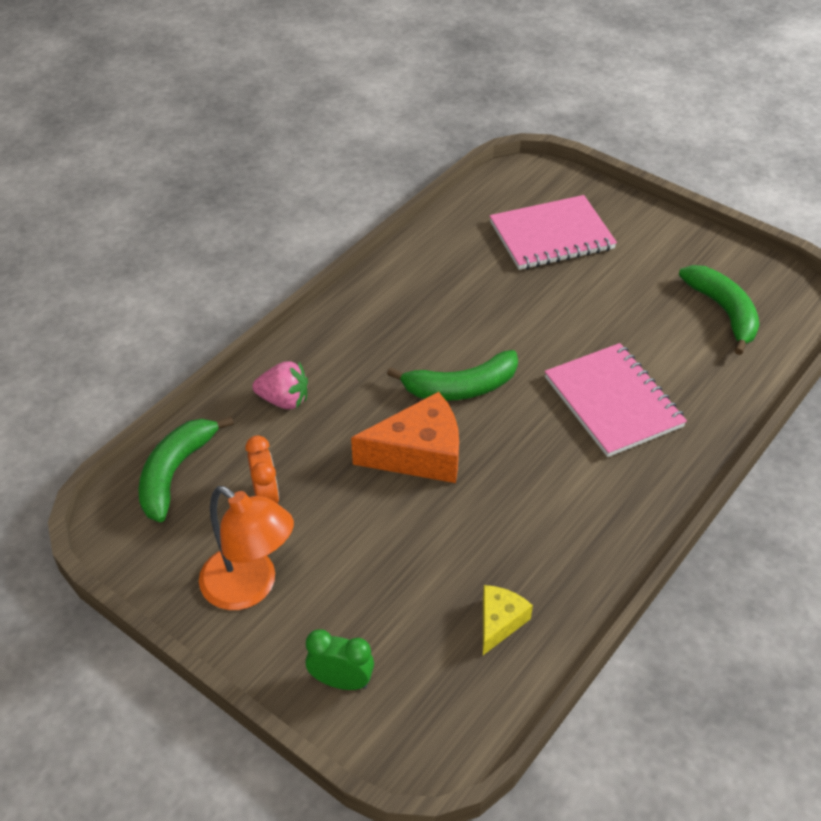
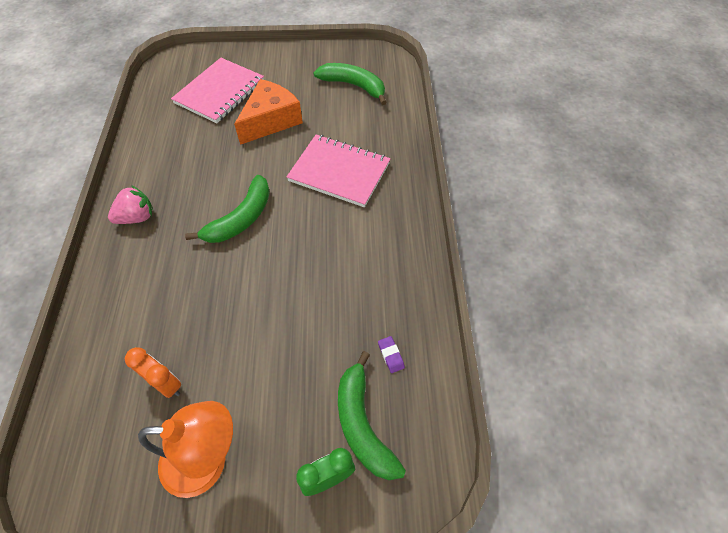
camera: 40 degrees left, 10 degrees up
green banana [138,416,234,522] -> green banana moved to [338,351,406,480]
pink strawberry [252,361,308,409] -> pink strawberry moved to [108,185,153,224]
orange cheese [351,392,459,483] -> orange cheese moved to [234,79,303,145]
yellow cheese [483,585,533,655] -> purple eraser [378,336,405,373]

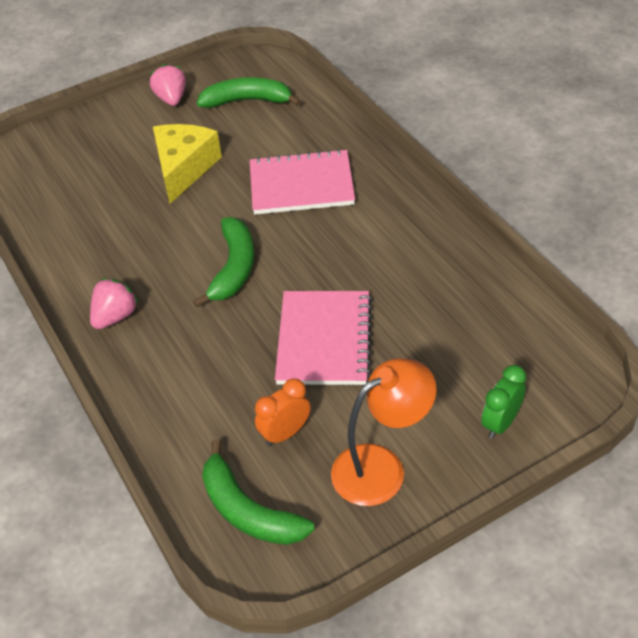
camera: 25 degrees left, 10 degrees down
orange clock [125,347,181,398] -> orange clock turned 45 degrees counterclockwise [255,378,311,446]
pink notebook [171,58,264,123] -> pink notebook moved to [275,291,372,385]
orange cheese [234,79,303,145] -> yellow cheese [153,124,222,204]
green banana [338,351,406,480] -> green banana moved to [202,439,315,545]
purple eraser [378,336,405,373] -> none
none -> pink strawberry [149,64,186,106]

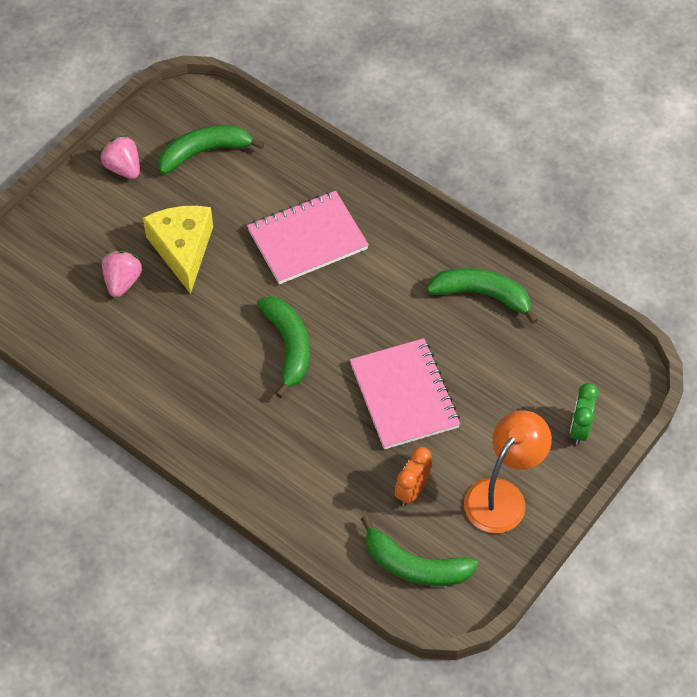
camera: 25 degrees left, 10 degrees up
pink strawberry [90,278,139,329] -> pink strawberry moved to [102,251,142,297]
none -> green banana [427,268,538,324]

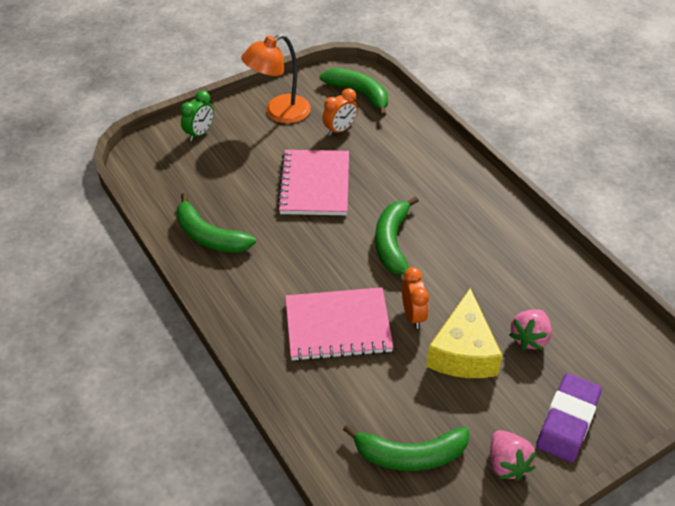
camera: 160 degrees left, 10 degrees down
none -> orange clock [402,267,429,329]
none -> purple eraser [536,373,602,463]

